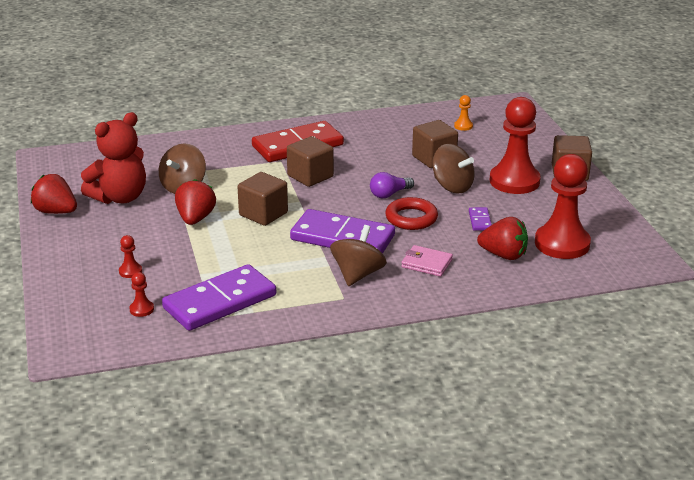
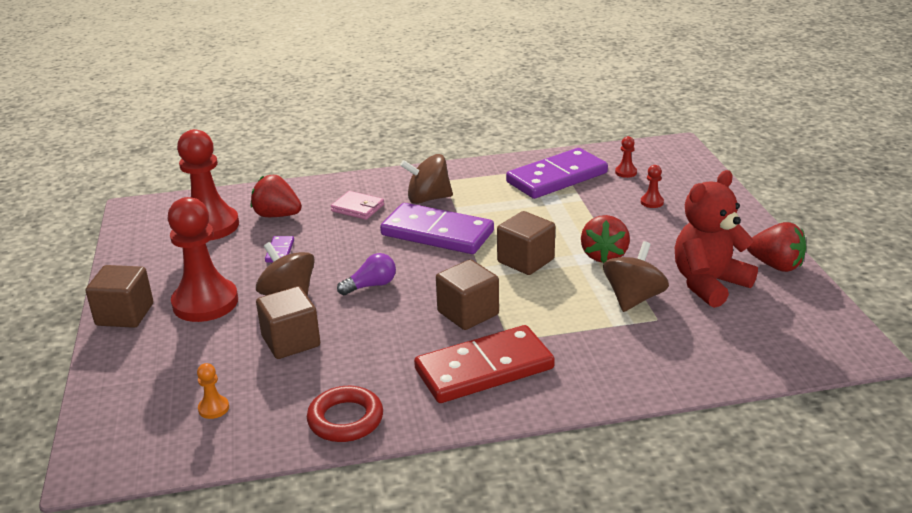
camera: 175 degrees left, 0 degrees up
brown spinning top [330,225,387,286] -> brown spinning top turned 60 degrees clockwise [400,154,453,204]
red ring [385,197,438,230] -> red ring moved to [307,386,383,442]

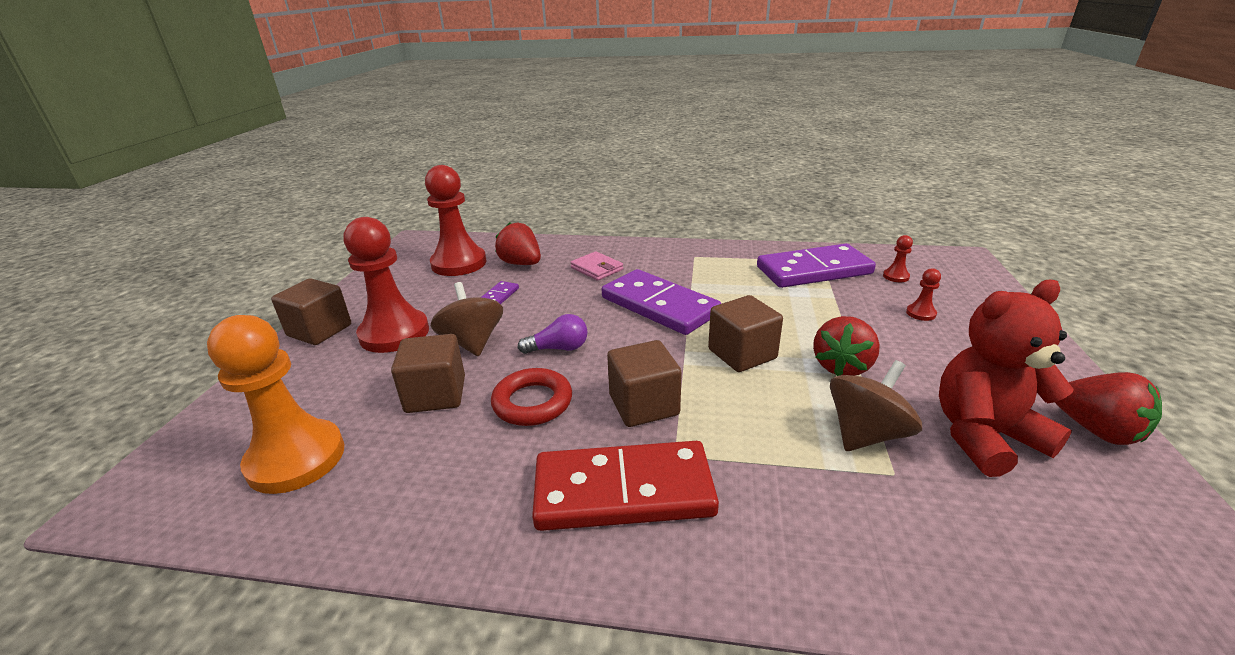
camera: 20 degrees right, 0 degrees up
orange pawn [197,363,229,419] -> orange pawn [207,315,344,494], size x2.48
red ring [307,386,383,442] -> red ring moved to [491,368,572,426]
brown spinning top [400,154,453,204] -> none

